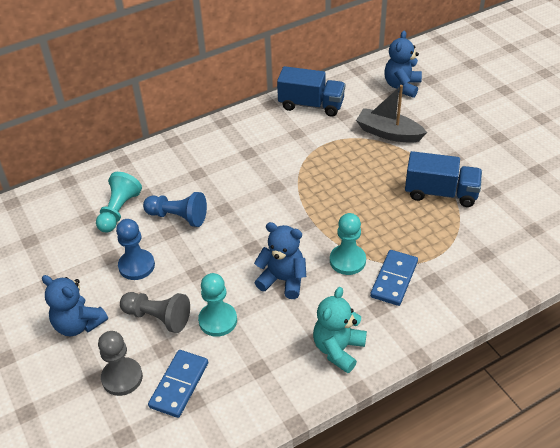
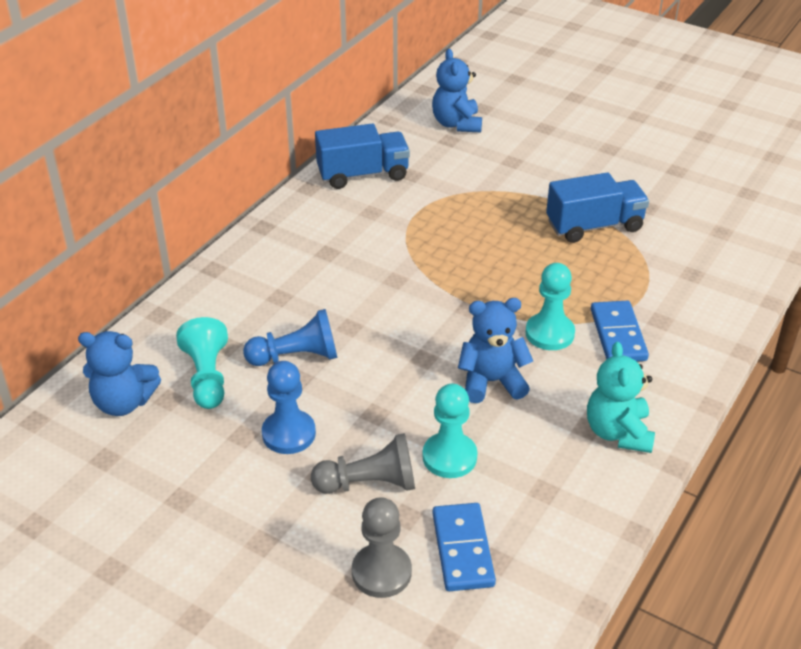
camera: 30 degrees left, 5 degrees down
blue teddy bear [42,275,108,336] -> blue teddy bear moved to [78,331,161,416]
grey boat [356,85,427,143] -> none

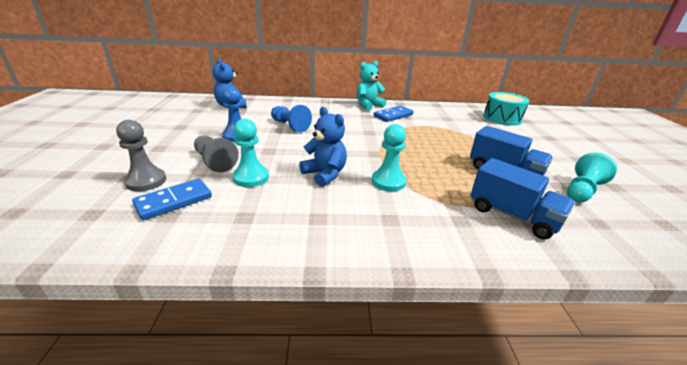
camera: 55 degrees right, 10 degrees down
turquoise pawn [176,317,228,409] -> turquoise pawn moved to [567,153,617,202]
blue truck [315,123,410,189] -> blue truck moved to [471,158,575,239]
blue teddy bear [432,49,482,132] -> turquoise drum [483,92,529,126]
turquoise teddy bear [587,342,655,453] -> turquoise teddy bear moved to [357,61,386,111]
blue domino [591,301,649,362] -> blue domino moved to [374,106,414,122]

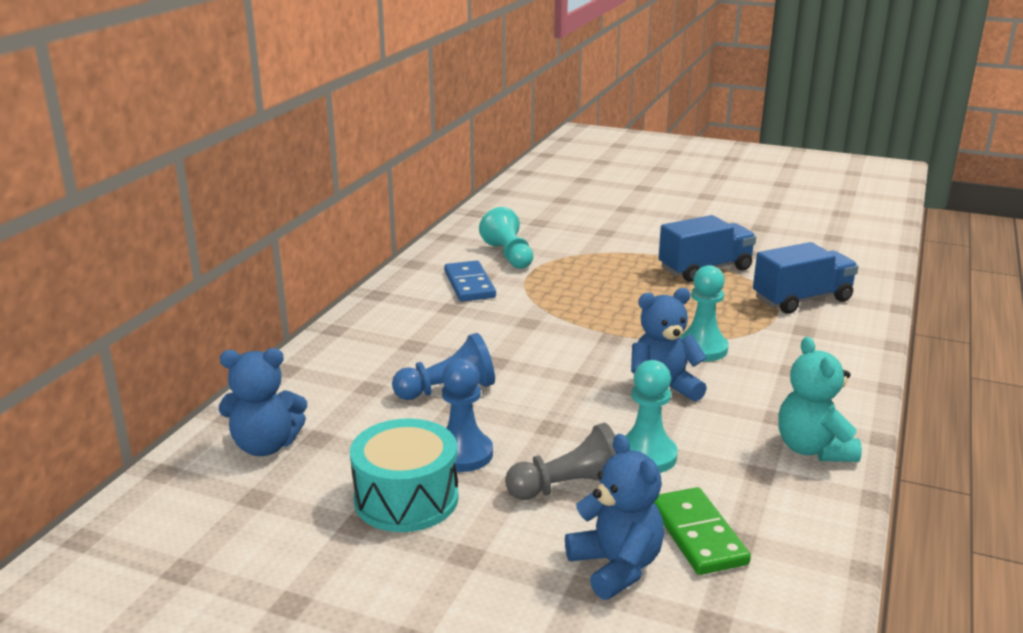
camera: 65 degrees left, 5 degrees down
grey pawn [116,120,166,191] -> blue teddy bear [565,434,664,600]
blue domino [132,179,212,220] -> green domino [654,487,751,575]
turquoise teddy bear [357,61,386,111] -> turquoise teddy bear moved to [778,337,862,462]
turquoise drum [483,92,529,126] -> turquoise drum moved to [350,418,459,532]
turquoise pawn [567,153,617,202] -> turquoise pawn moved to [479,207,534,269]

